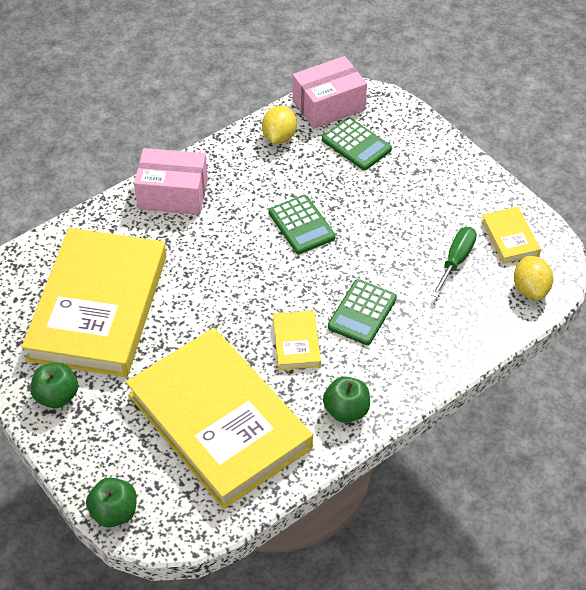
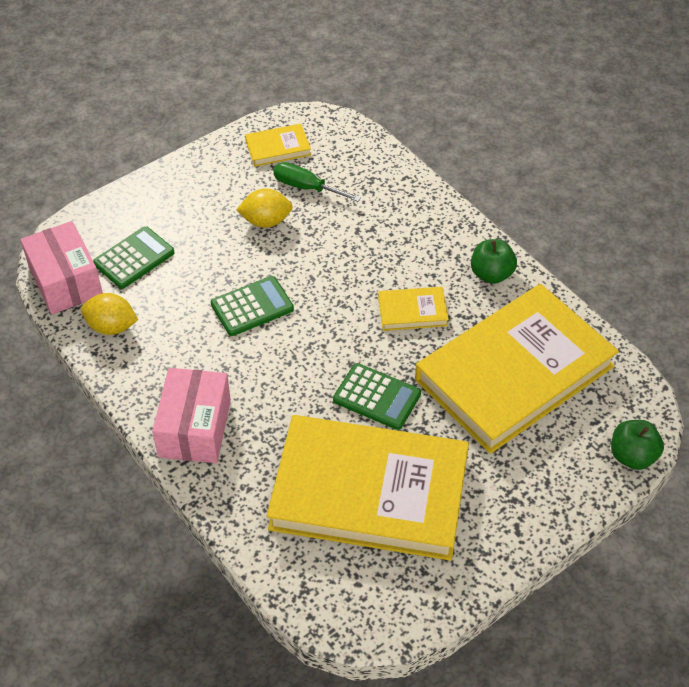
camera: 90 degrees left, 0 degrees up
green apple [30,362,78,408] -> none
green calculator [328,279,397,345] -> green calculator moved to [333,363,421,430]
yellow lemon [514,255,553,300] -> yellow lemon moved to [236,189,293,228]

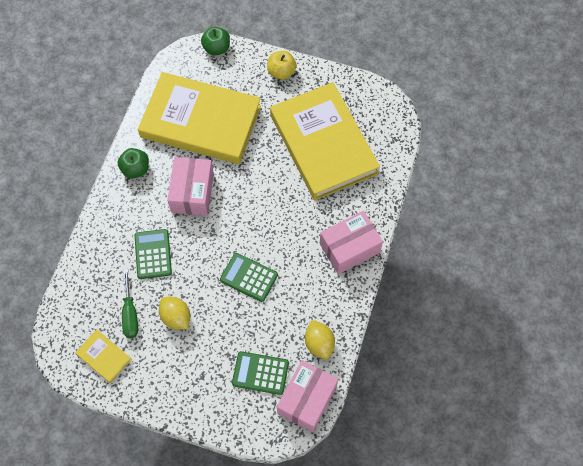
camera: 125 degrees left, 15 degrees up
green calculator [333,363,421,430] -> green calculator moved to [134,229,172,279]
yellow book [378,287,449,331] -> pink box [167,157,214,216]
none -> yellow apple [267,51,297,80]

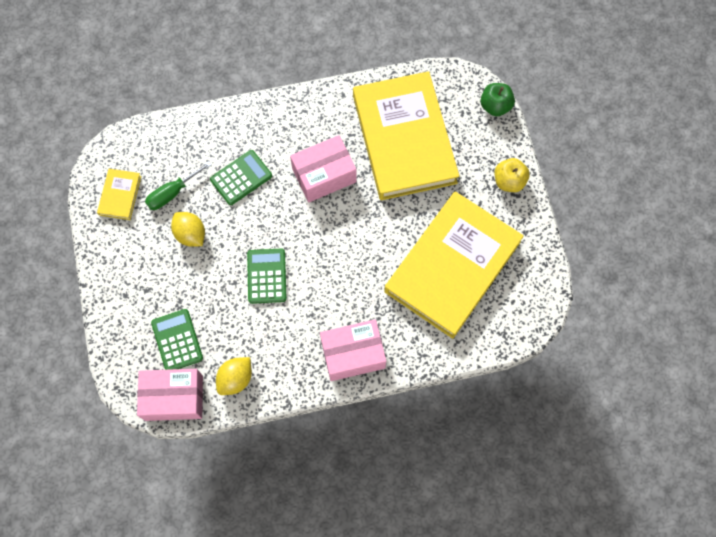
camera: 60 degrees right, 5 degrees up
green apple [118,148,149,179] -> none
yellow lemon [159,297,190,330] -> yellow lemon turned 60 degrees counterclockwise [171,212,205,246]
pink box [320,211,383,274] -> pink box turned 45 degrees counterclockwise [320,319,386,381]

